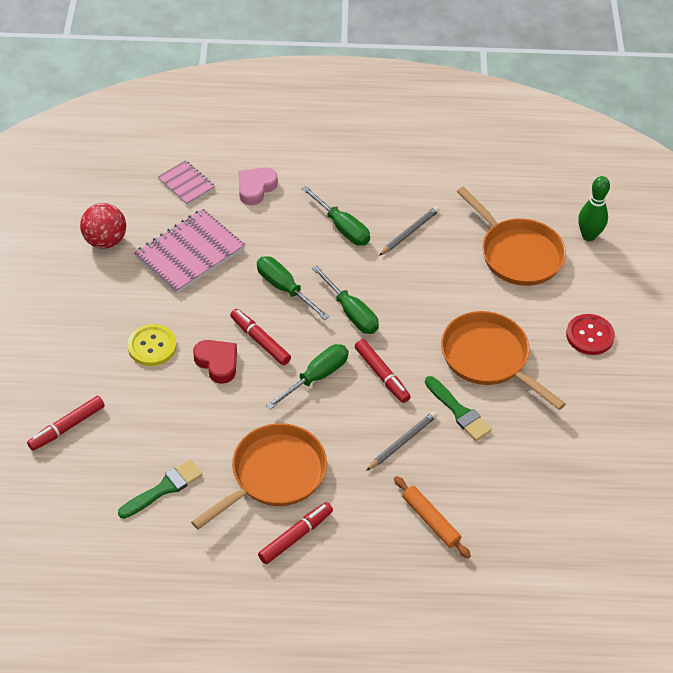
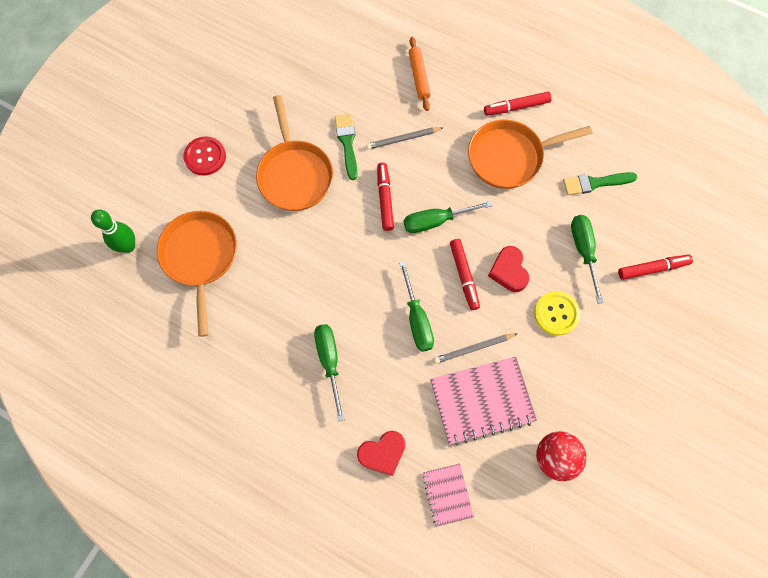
camera: 150 degrees left, 20 degrees up
pink heart [239,168,278,205] -> red heart [357,431,405,476]
green screwdriver [312,265,379,334] -> green screwdriver moved to [571,215,604,304]
grey pencil [379,206,439,256] -> grey pencil moved to [434,333,518,364]

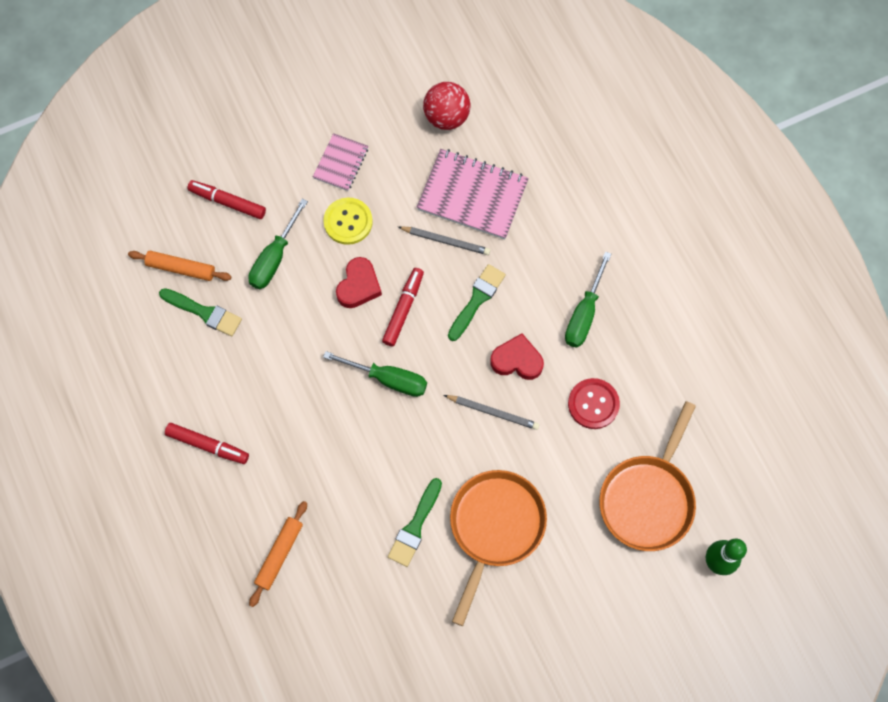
camera: 145 degrees left, 0 degrees up
red button [183,136,226,176] -> red button moved to [568,378,620,429]
red heart [357,431,405,476] -> red heart moved to [490,333,544,380]
grey pencil [366,127,443,150] -> grey pencil moved to [444,395,539,430]
red marker [377,163,394,231] -> none
green screwdriver [399,261,434,352] -> green brush [448,264,506,341]
pink notebook [422,464,474,527] -> pink notebook moved to [313,133,368,191]
orange pan [468,120,592,189] -> none
none -> orange rolling pin [128,251,232,281]

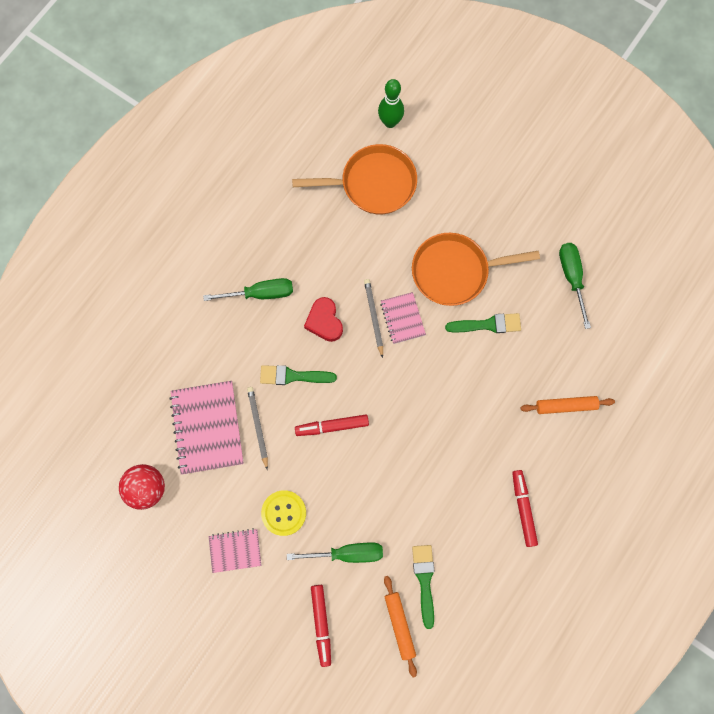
camera: 120 degrees left, 5 degrees up
green screwdriver [323,351,427,397] -> green screwdriver moved to [559,243,591,329]
red heart [336,257,382,308] -> none
red button [568,378,620,429] -> none
none -> pink notebook [380,292,426,344]

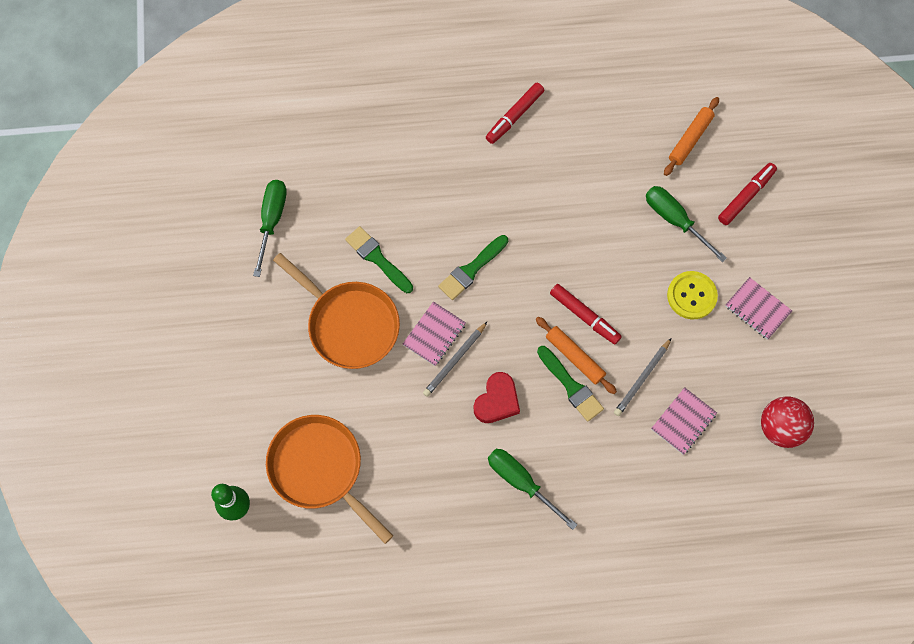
camera: 130 degrees left, 5 degrees down
pink notebook [169,381,244,475] -> pink notebook [651,387,717,455], size x0.56
green brush [412,545,434,629] -> green brush moved to [438,235,508,300]
orange rolling pin [520,396,615,414] -> orange rolling pin moved to [536,317,617,394]
green screwdriver [559,243,591,329] -> green screwdriver turned 150 degrees clockwise [253,180,287,277]

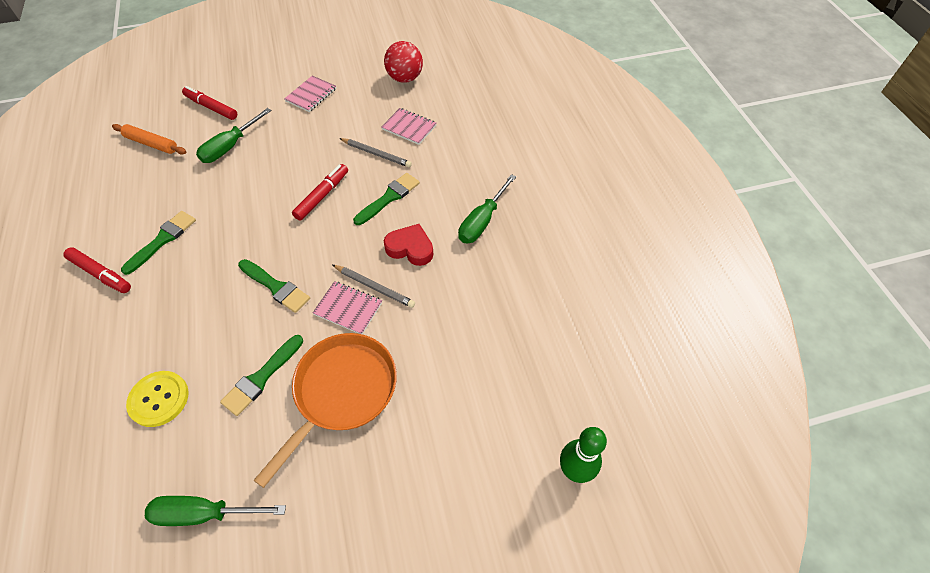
camera: 100 degrees left, 15 degrees down
orange pan [266,415,393,544] -> none
orange rolling pin [536,317,617,394] -> none
yellow button [667,271,718,319] -> yellow button moved to [126,371,189,427]
none -> green brush [121,211,196,275]

